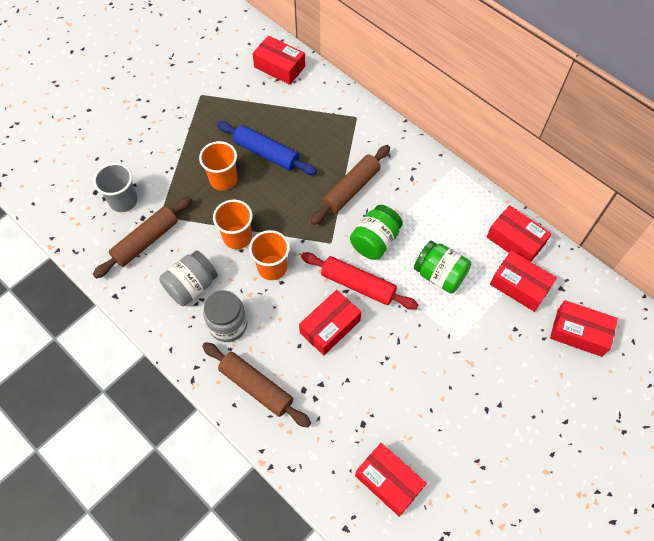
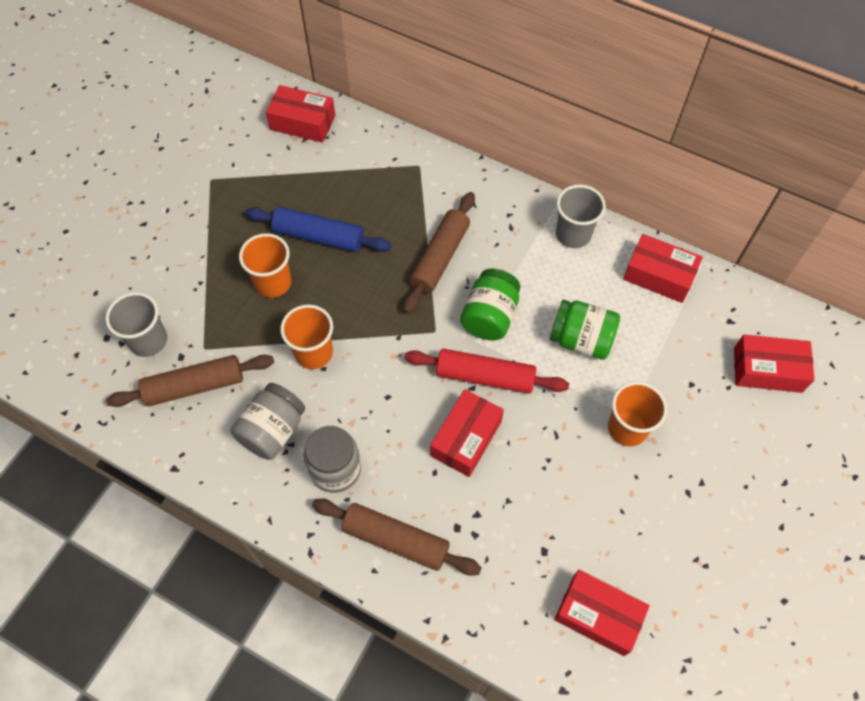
camera: 15 degrees left, 0 degrees up
brown rolling pin [93,196,192,279] -> brown rolling pin turned 45 degrees clockwise [106,355,274,407]
orange cup [249,230,290,280] -> orange cup moved to [608,381,667,446]
red box [490,251,557,312] -> none
none -> grey cup [556,185,606,248]

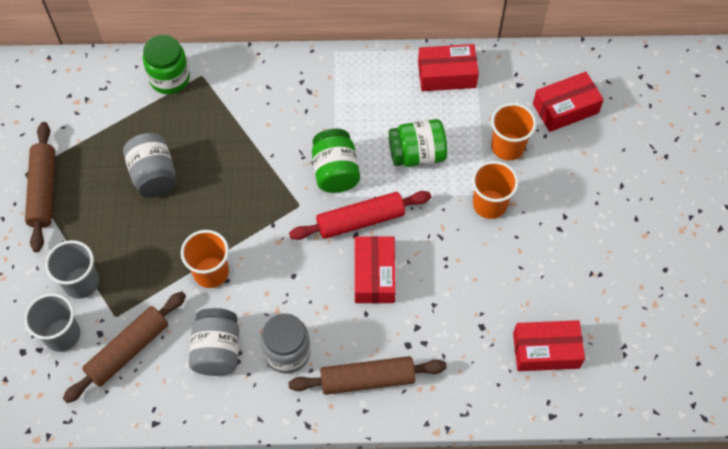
camera: 30 degrees left, 0 degrees up
orange cup [239,233,291,298] -> orange cup moved to [491,103,536,161]
blue rolling pin [245,207,391,252] -> grey jar [123,133,176,198]
red box [266,85,335,143] -> none
brown rolling pin [403,192,475,314] -> brown rolling pin moved to [25,122,55,252]
grey cup [556,185,606,248] -> grey cup moved to [45,240,99,299]
none -> green jar [143,35,190,94]

